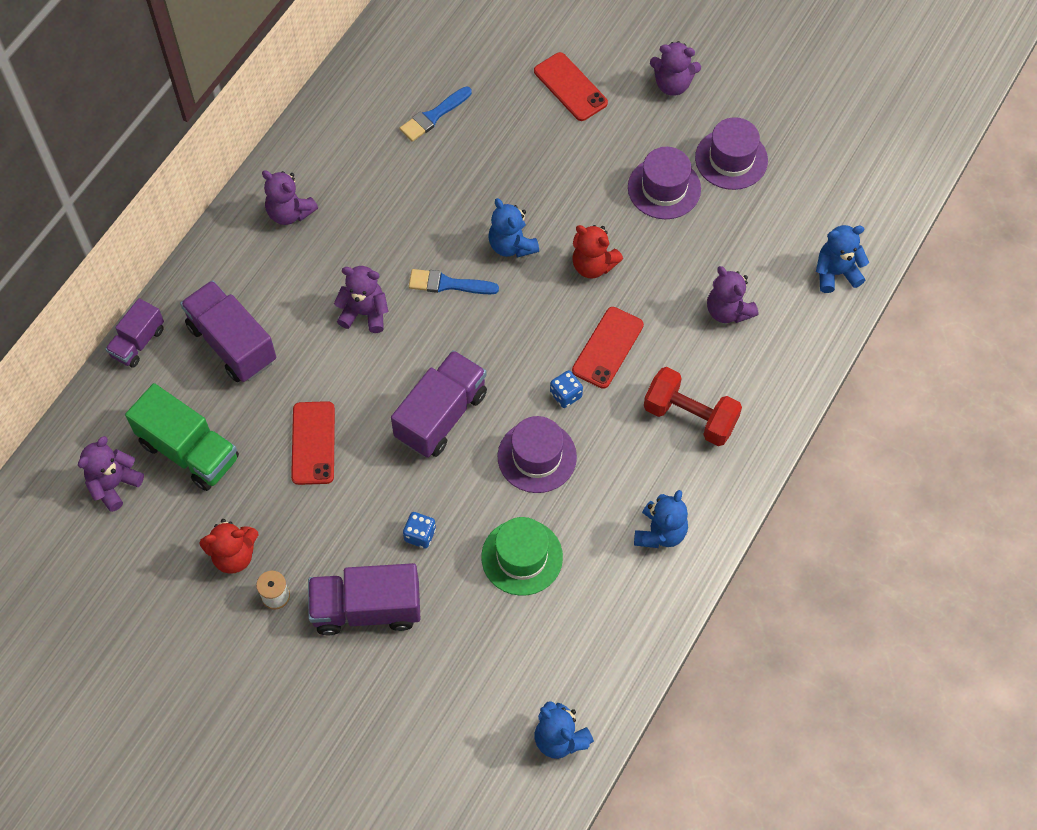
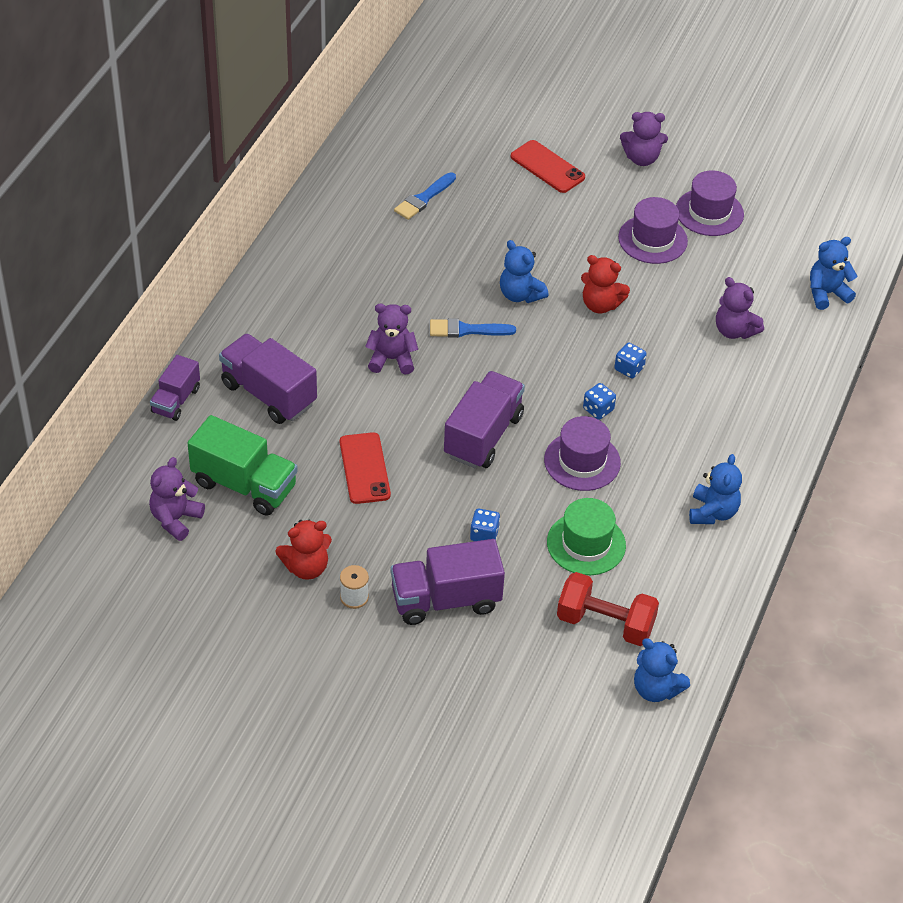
camera: 10 degrees left, 15 degrees down
purple teddy bear [262,170,318,225] -> none
red phone [572,307,644,389] -> blue dice [614,343,647,378]
red dumbbell [644,367,742,446] -> red dumbbell moved to [557,572,659,646]

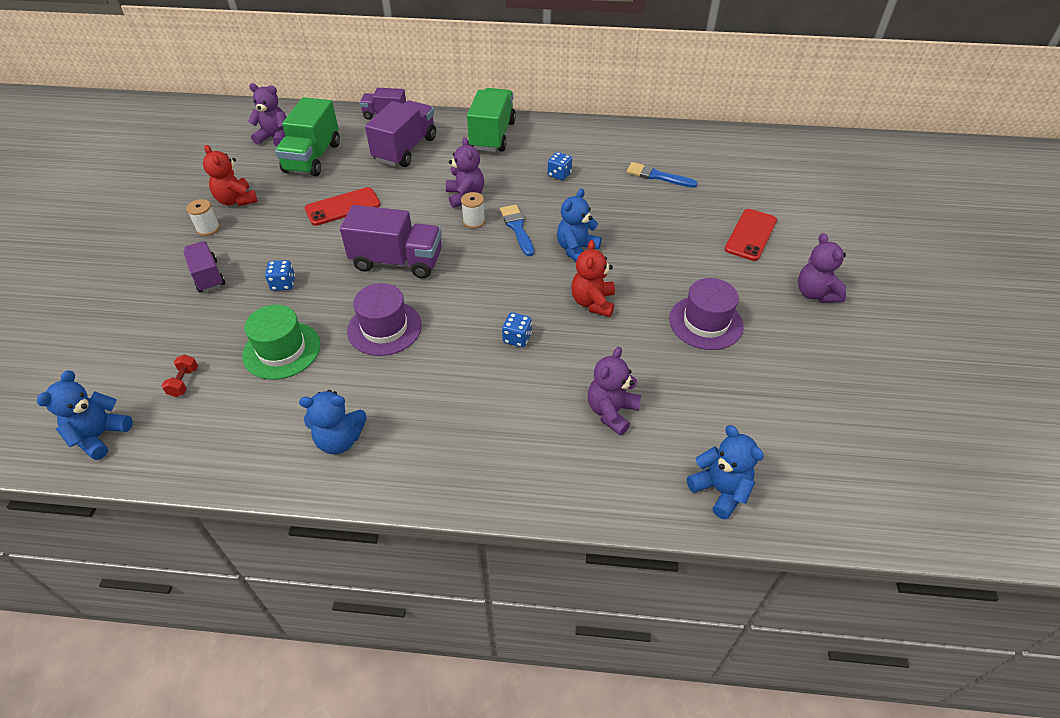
camera: 75 degrees right, 0 degrees up
purple truck [391,539,505,625] -> purple truck [183,241,225,292], size x0.60
red dumbbell [557,572,659,646] -> red dumbbell [162,354,198,397], size x0.44
blue dice [583,383,616,420] -> blue dice moved to [548,152,572,180]
purple hat [676,170,744,236] -> none
none -> white spool [461,192,485,229]
none -> green truck [467,88,516,152]

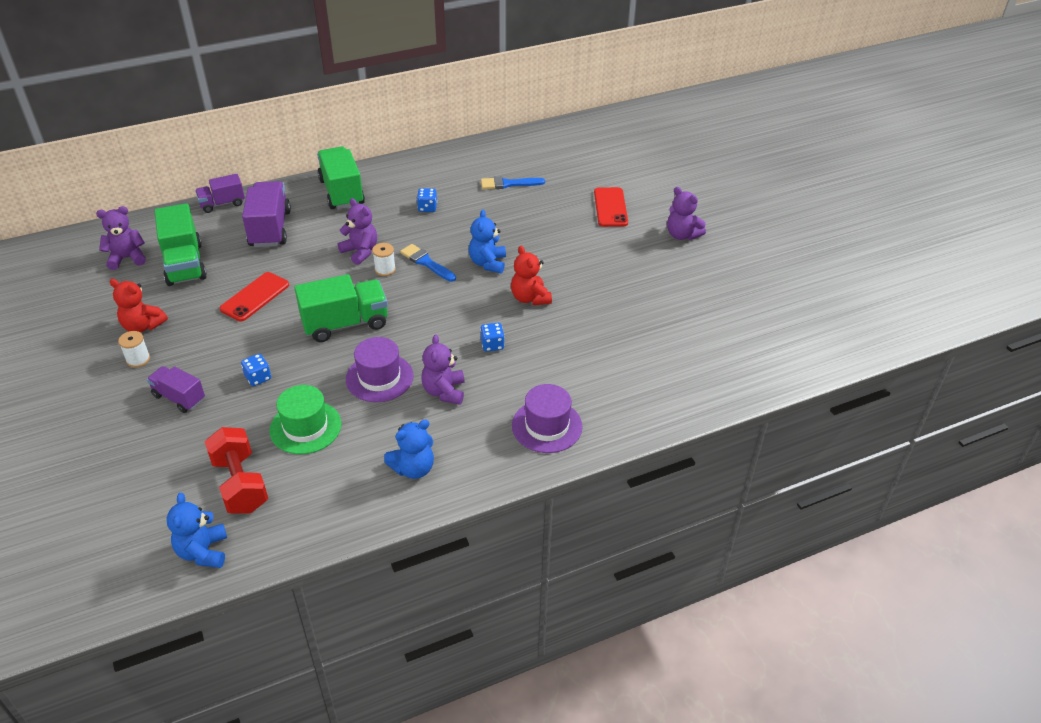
camera: 30 degrees left, 5 degrees down
red dumbbell [162,354,198,397] -> red dumbbell [204,427,268,514], size x2.26
purple truck [340,205,442,279] -> green truck [294,274,388,342]
purple teddy bear [588,347,641,436] -> purple teddy bear moved to [421,335,465,405]
purple hat [669,278,744,350] -> purple hat moved to [512,384,583,453]
blue teddy bear [687,425,764,520] -> none

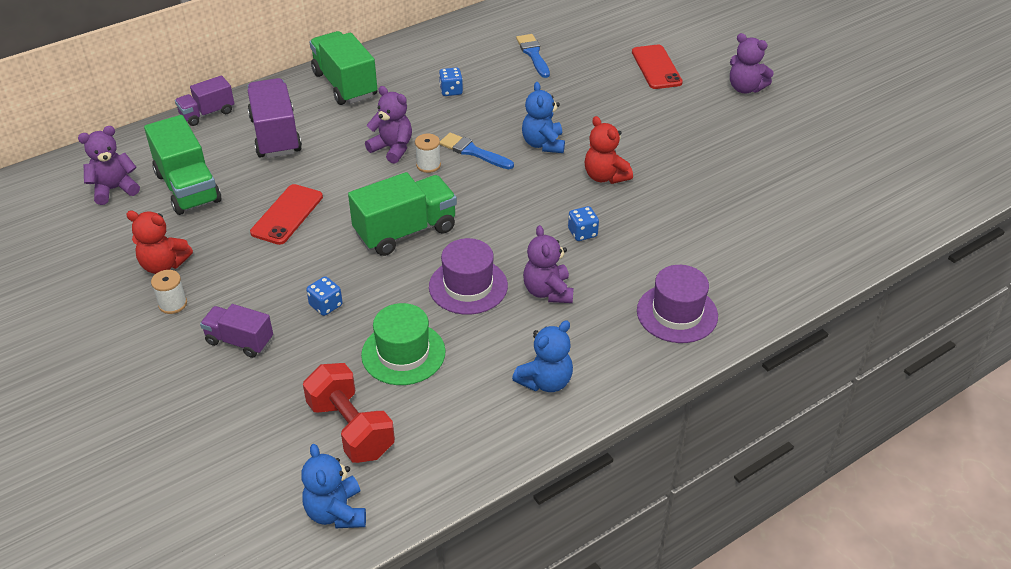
camera: 10 degrees left, 0 degrees up
blue brush [481,177,545,189] -> blue brush turned 90 degrees clockwise [516,34,550,78]

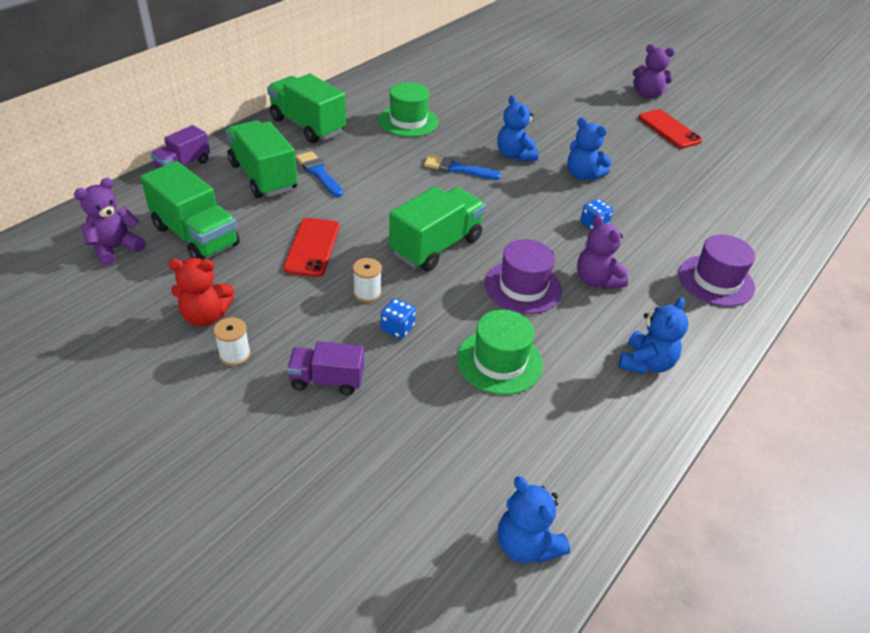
camera: 20 degrees left, 0 degrees up
purple truck [247,78,302,158] -> green truck [226,120,297,198]
red dumbbell [303,363,395,463] -> none
purple teddy bear [365,86,412,164] -> none
white spool [415,134,441,173] -> white spool moved to [353,258,382,302]
blue dice [439,67,463,96] -> green hat [378,82,438,137]
blue brush [516,34,550,78] -> blue brush moved to [296,151,343,197]
red teddy bear [585,116,633,184] -> blue teddy bear [567,118,612,180]
red phone [632,45,683,89] -> red phone moved to [638,109,702,149]

